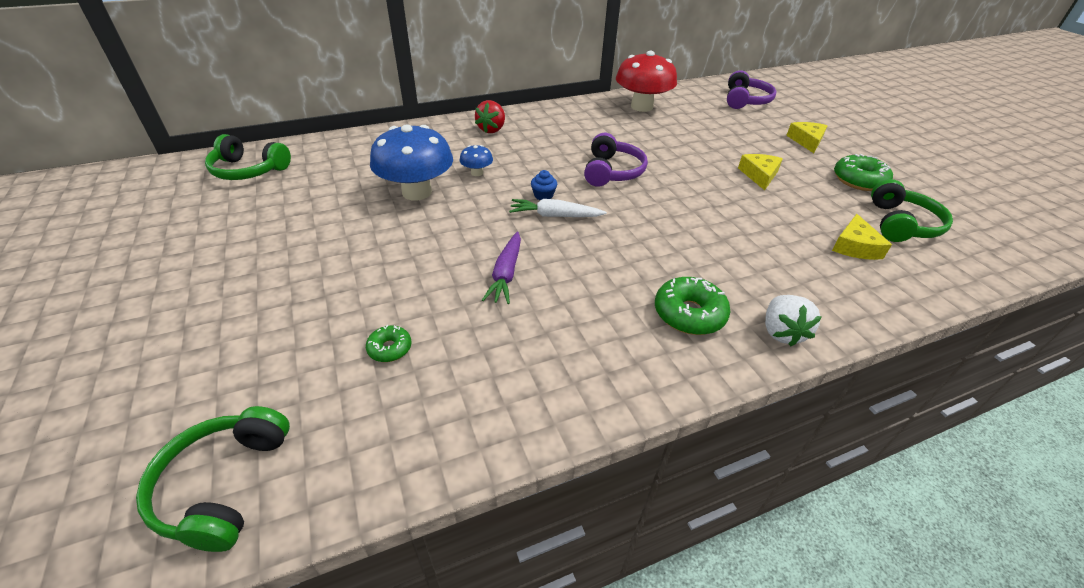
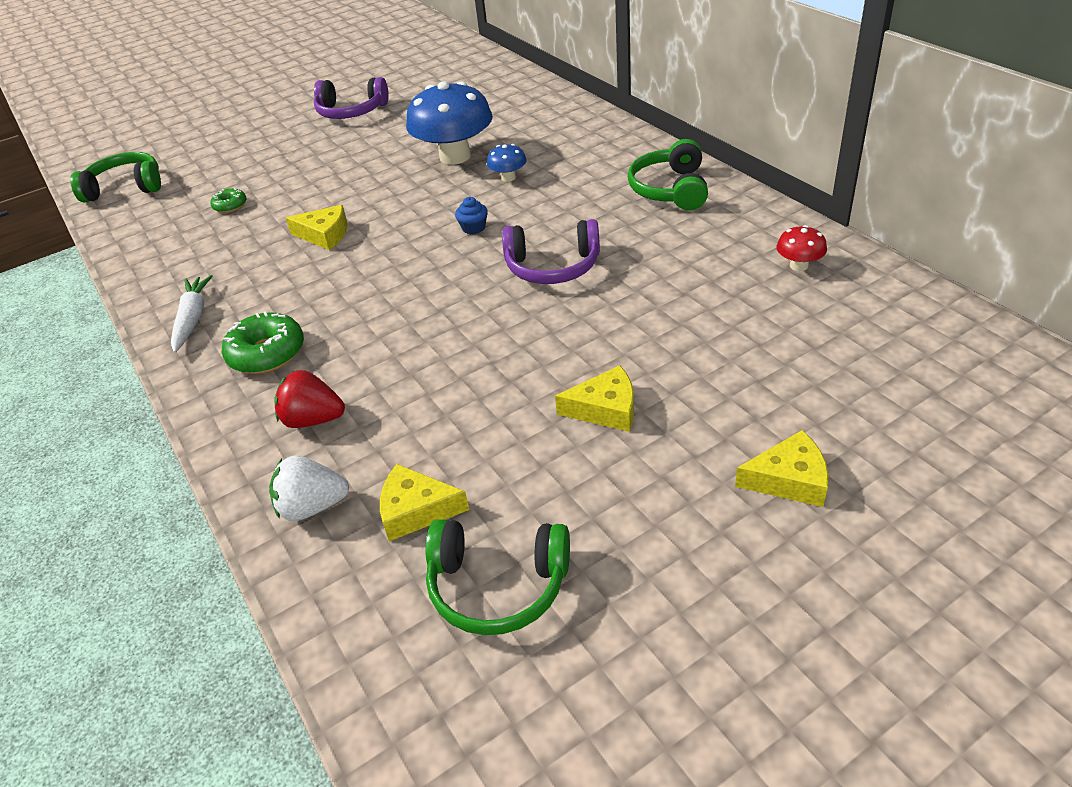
camera: 85 degrees right, 0 degrees up
green headphones [205,134,291,180] -> green headphones moved to [628,139,708,210]
red strawberry [475,100,505,133] -> red strawberry moved to [275,370,345,428]
purple carrot [482,232,521,304] -> yellow cheese [286,205,347,250]
white carrot [509,199,607,217] -> white carrot moved to [171,275,213,353]
red mushroom [616,51,677,112] -> red mushroom [776,225,827,271], size x0.45
purple headphones [727,70,777,109] -> purple headphones moved to [314,77,389,119]
white strawberry [765,295,822,347] -> white strawberry moved to [269,456,349,521]
green donut [834,154,893,191] -> none

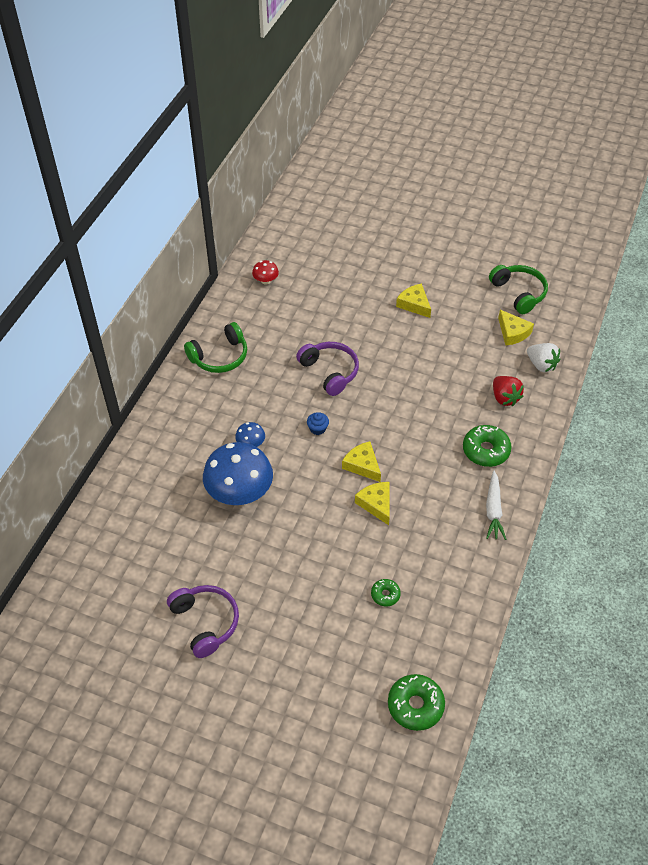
camera: 130 degrees left, 10 degrees up
green headphones [70,152,161,203] -> green donut [388,674,445,731]
white carrot [171,275,213,353] -> white carrot turned 45 degrees counterclockwise [486,471,506,540]
yellow cheese [735,430,829,507] -> yellow cheese moved to [342,441,381,482]

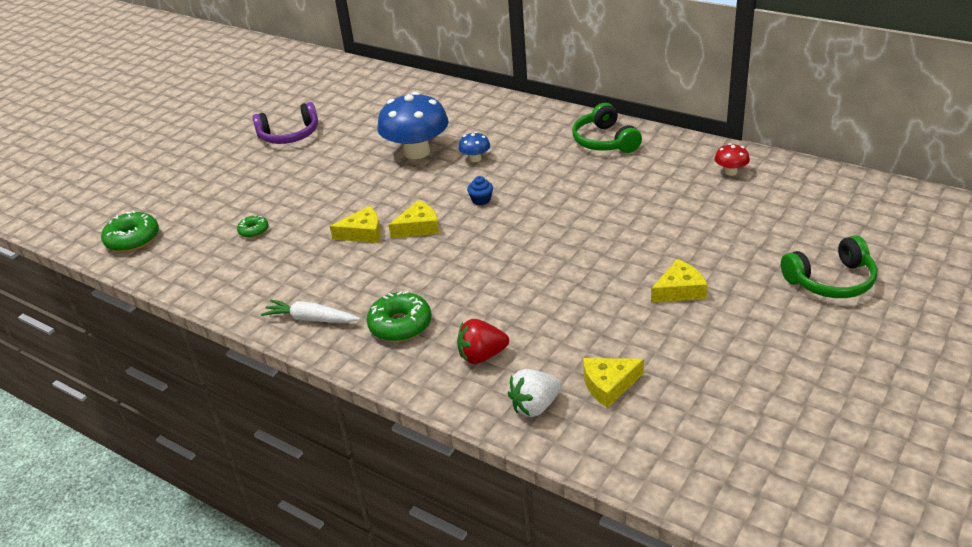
camera: 105 degrees right, 15 degrees down
purple headphones [296,342,359,396] -> none
green headphones [489,265,548,314] -> green headphones moved to [781,235,877,298]

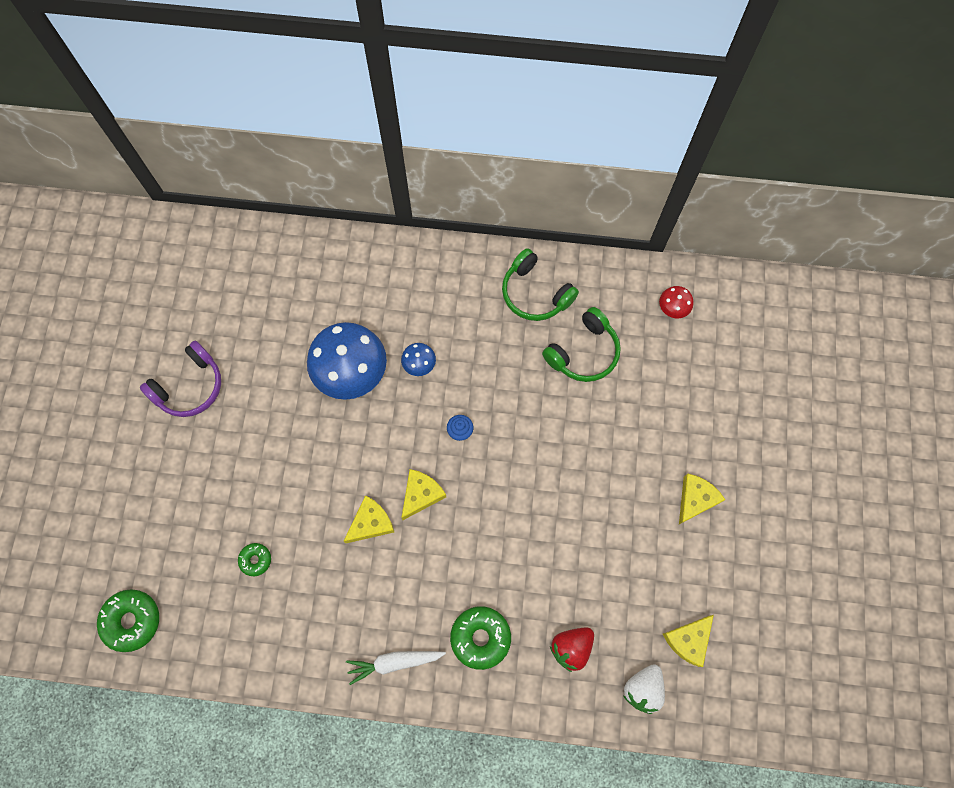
camera: 30 degrees left, 35 degrees up
green headphones [781,235,877,298] -> green headphones moved to [542,307,621,382]

